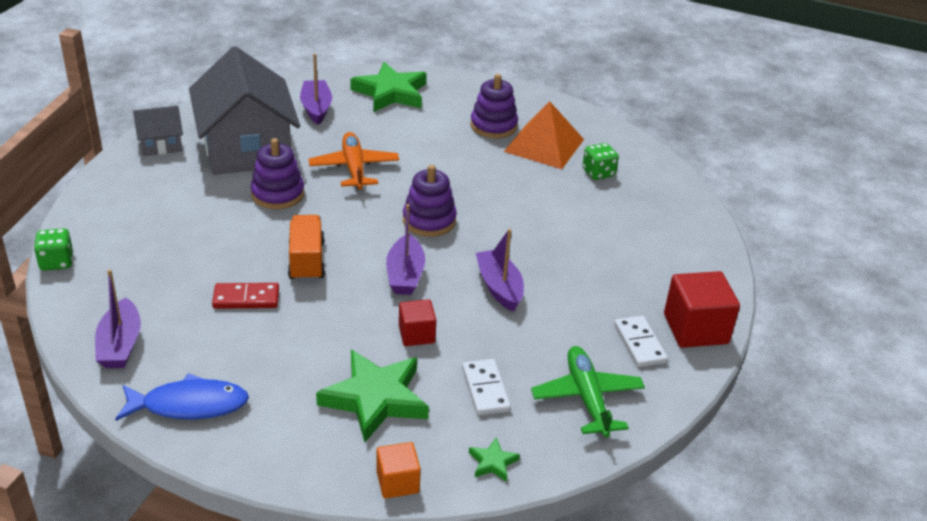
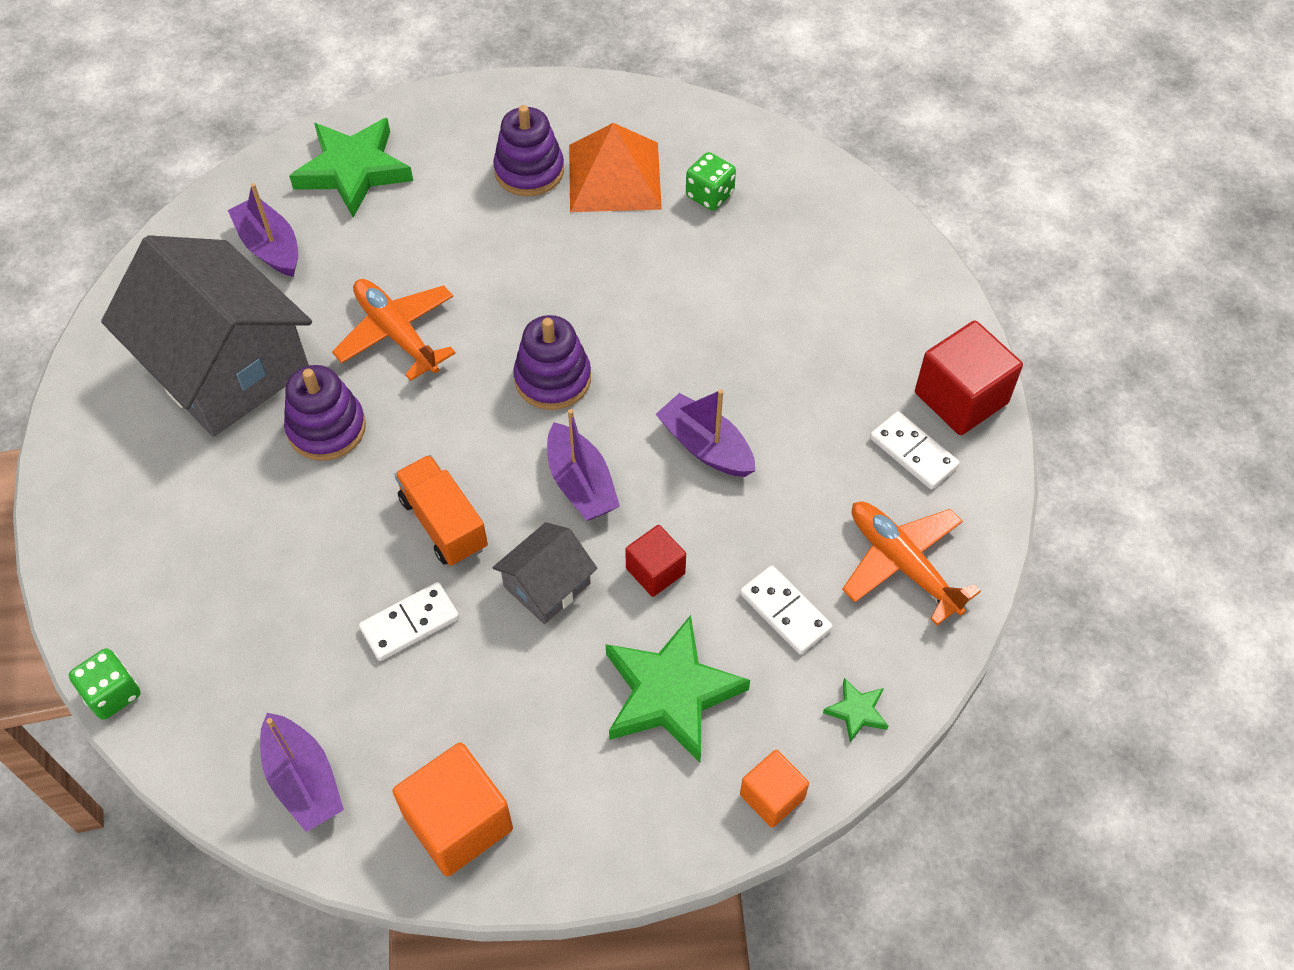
camera: 25 degrees left, 20 degrees up
blue fish [115,373,249,421] -> orange cube [392,742,513,877]
grey house [133,106,183,156] -> grey house moved to [493,522,598,624]
red domino [212,283,279,309] -> white domino [359,582,459,661]
green plane [531,346,645,437] -> orange plane [842,501,981,625]

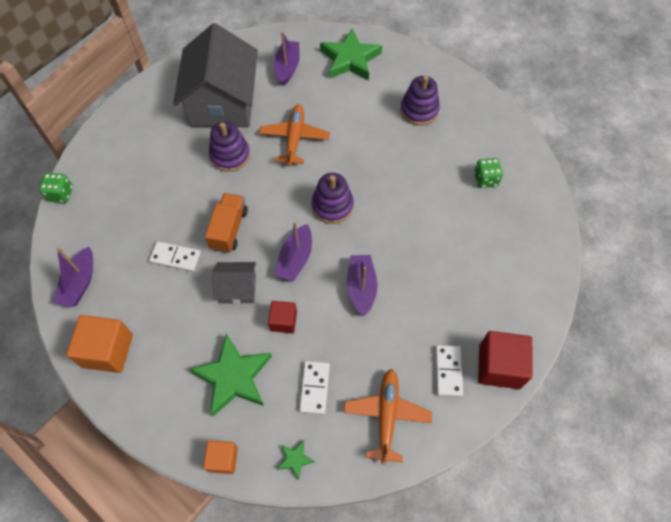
camera: 45 degrees right, 5 degrees up
orange pyramid [569,123,662,212] -> none

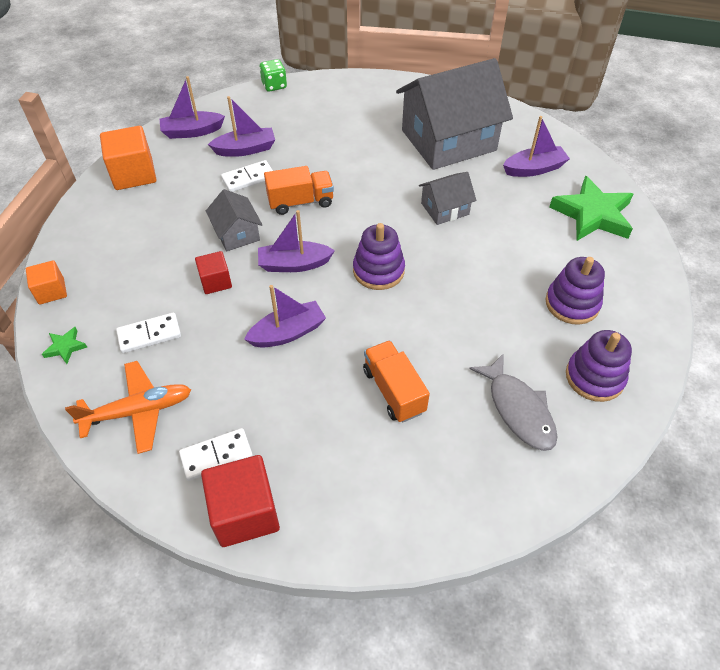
camera: 65 degrees right, 10 degrees down
white domino [149,241,201,272] -> white domino turned 75 degrees clockwise [221,160,273,192]
green star [189,334,272,416] -> none
purple stacking toy [209,121,250,172] -> purple stacking toy moved to [566,330,632,402]
orange plane [259,104,330,166] -> grey house [419,172,476,225]
green dice [474,158,503,188] -> grey fish [469,353,558,451]
none -> purple boat [208,96,275,157]
none -> orange truck [363,340,430,423]

